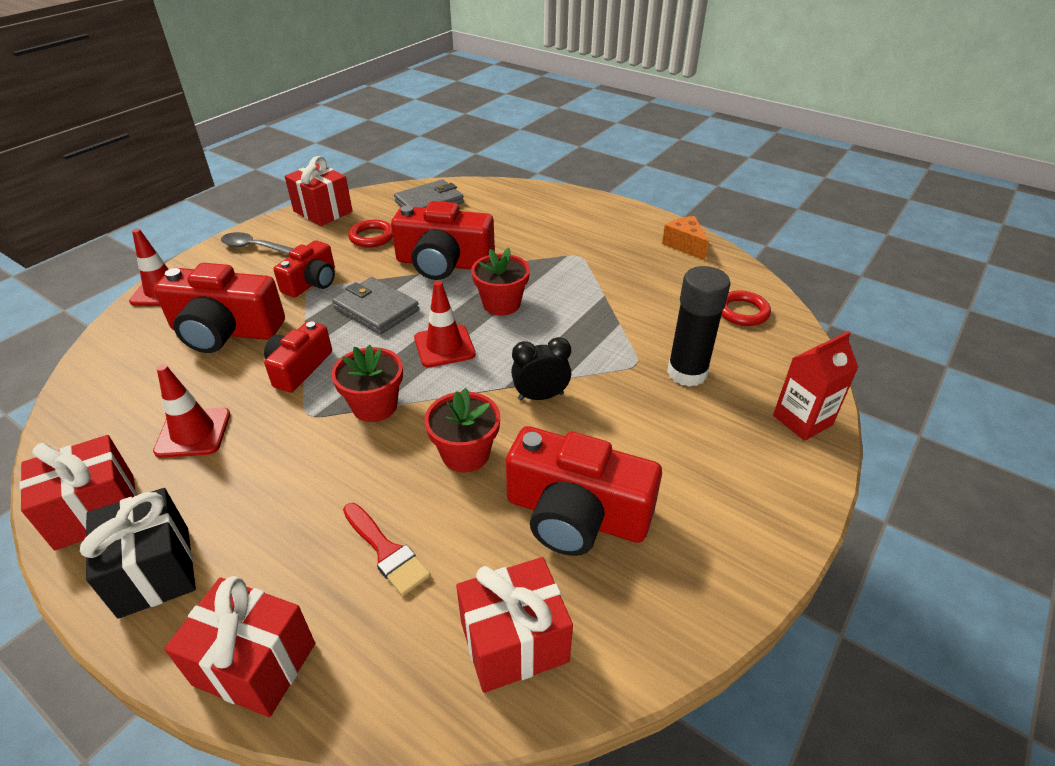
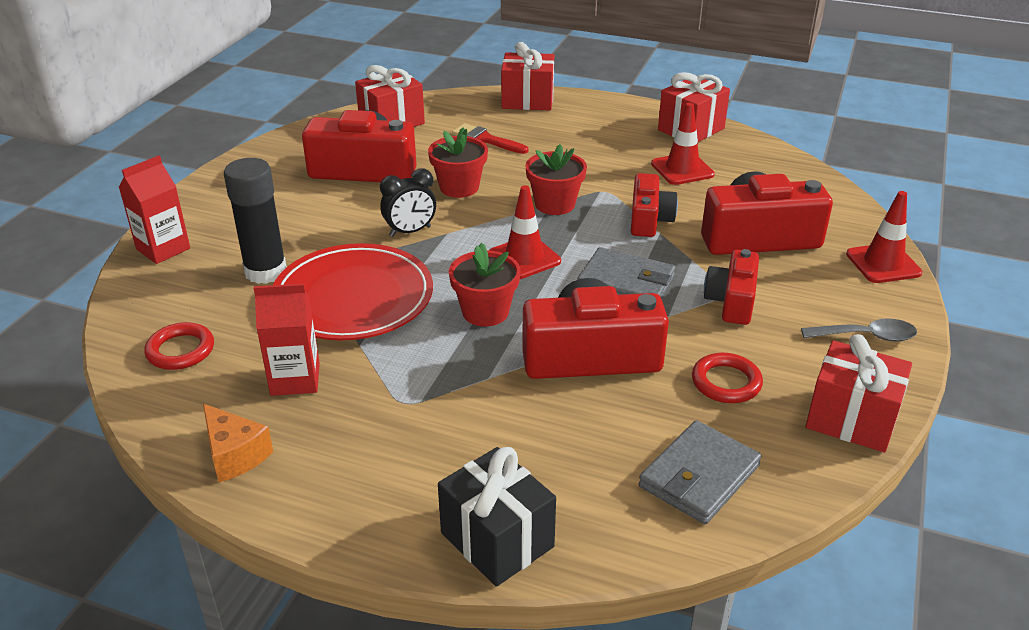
camera: 165 degrees right, 5 degrees down
black gift [80,488,196,619] -> black gift moved to [438,447,556,587]
none -> red carton [254,283,320,396]
none -> red plate [273,243,433,341]

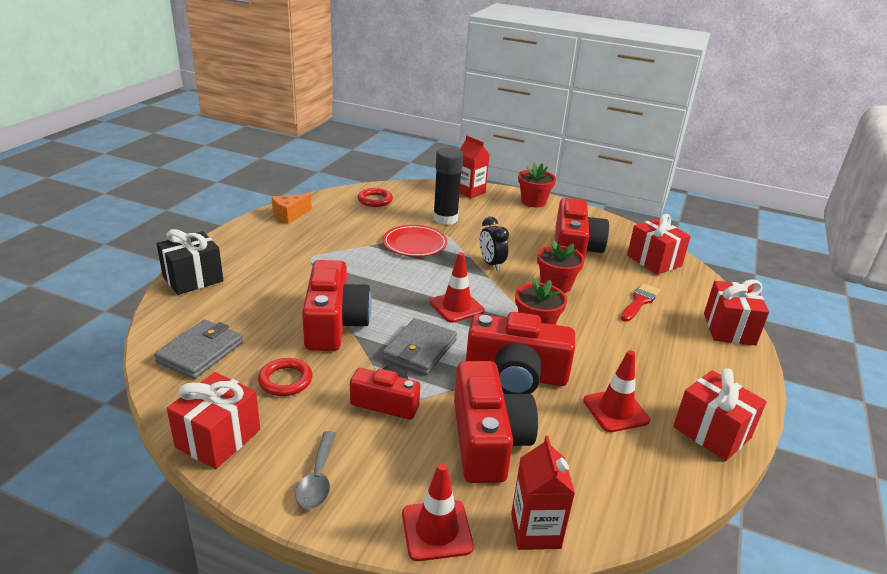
camera: 90 degrees right, 5 degrees down
red carton [254,283,320,396] -> red carton moved to [511,436,575,550]
red plate [273,243,433,341] -> red plate [383,225,447,257], size x0.65
red flower pot [449,243,521,327] -> red flower pot moved to [518,163,556,207]
red camera [631,173,678,237] -> red camera [466,312,575,394], size x1.65
grey wallet [639,420,762,524] -> grey wallet turned 75 degrees clockwise [154,319,243,379]

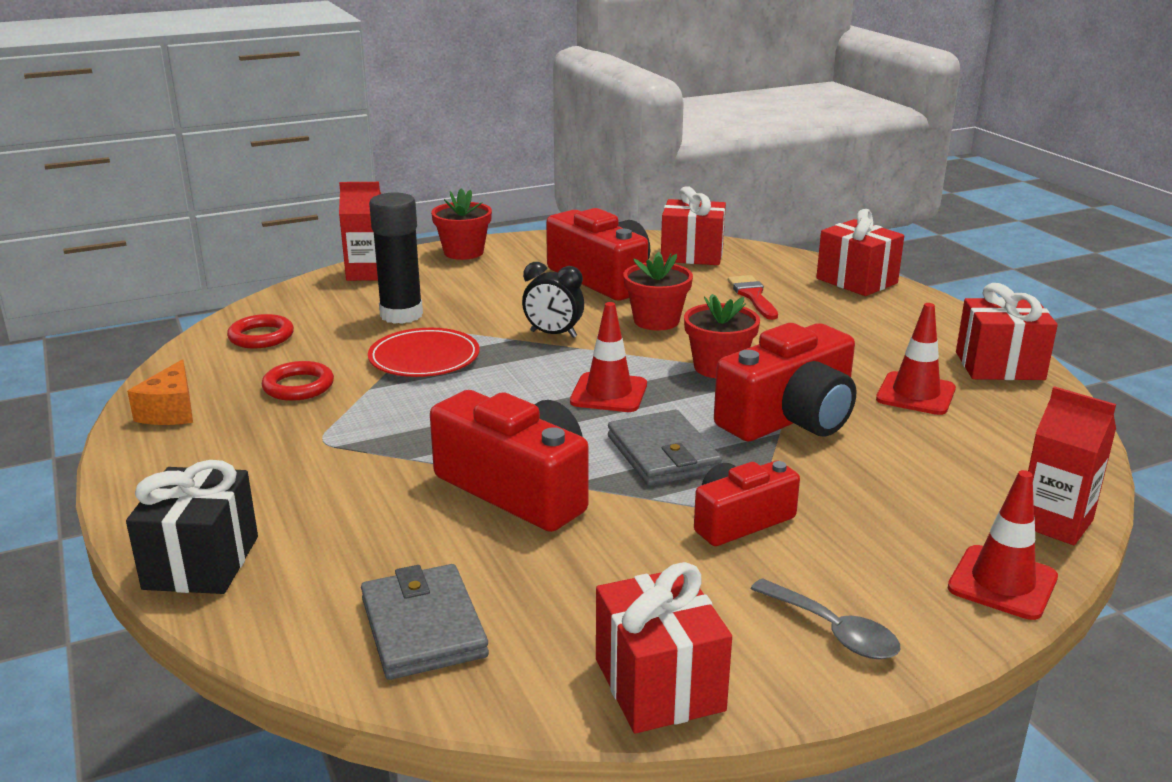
camera: 45 degrees left, 5 degrees down
red ring [258,358,313,396] -> red ring moved to [262,361,334,401]
red camera [454,361,538,483] -> none

